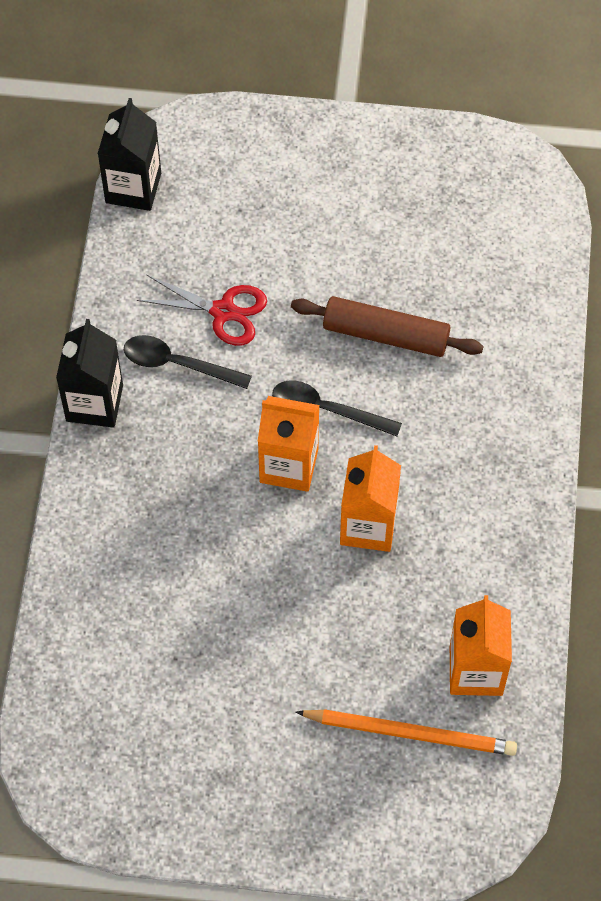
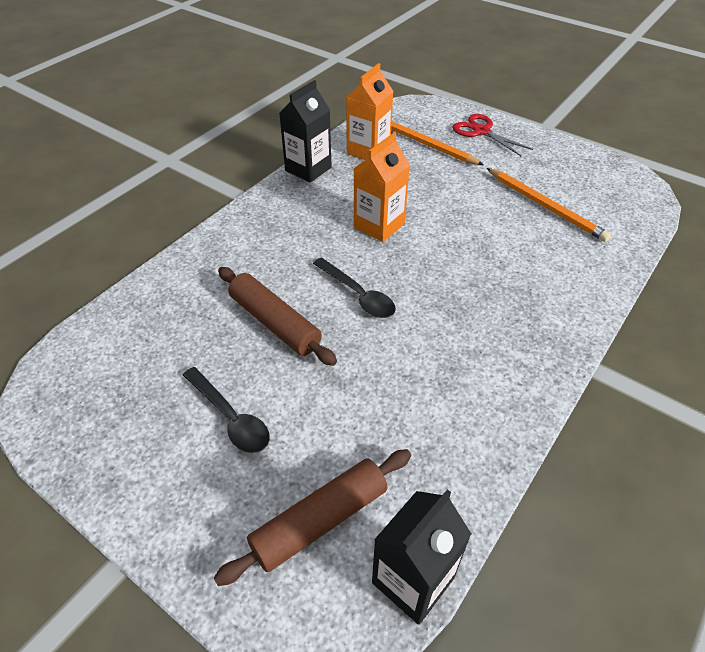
camera: 150 degrees left, 15 degrees down
black carton [56,319,123,428] -> black carton moved to [279,80,332,183]
black spoon [124,335,252,389] -> black spoon moved to [183,367,270,453]
red scissors [137,275,267,346] -> red scissors moved to [452,114,533,156]
orange carton [258,396,319,492] -> none
none -> brown rolling pin [214,449,411,586]
none -> orange pencil [487,168,611,242]

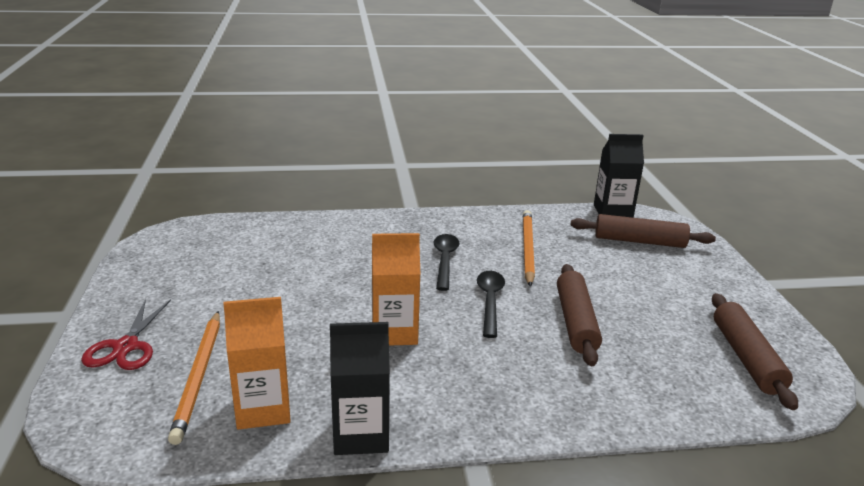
camera: 135 degrees left, 20 degrees down
black spoon [183,367,270,453] -> black spoon moved to [434,234,460,291]
orange pencil [487,168,611,242] -> orange pencil moved to [523,210,535,287]
none -> brown rolling pin [712,293,798,410]

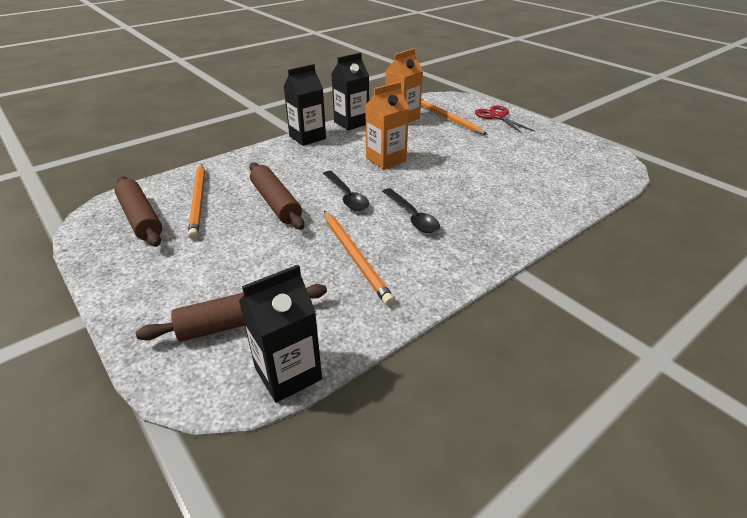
camera: 150 degrees right, 10 degrees up
none -> orange pencil [188,163,205,239]
none -> black carton [283,64,326,146]

